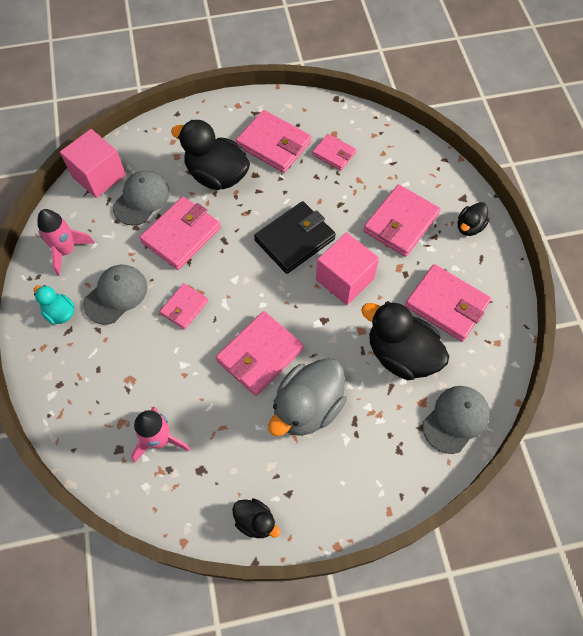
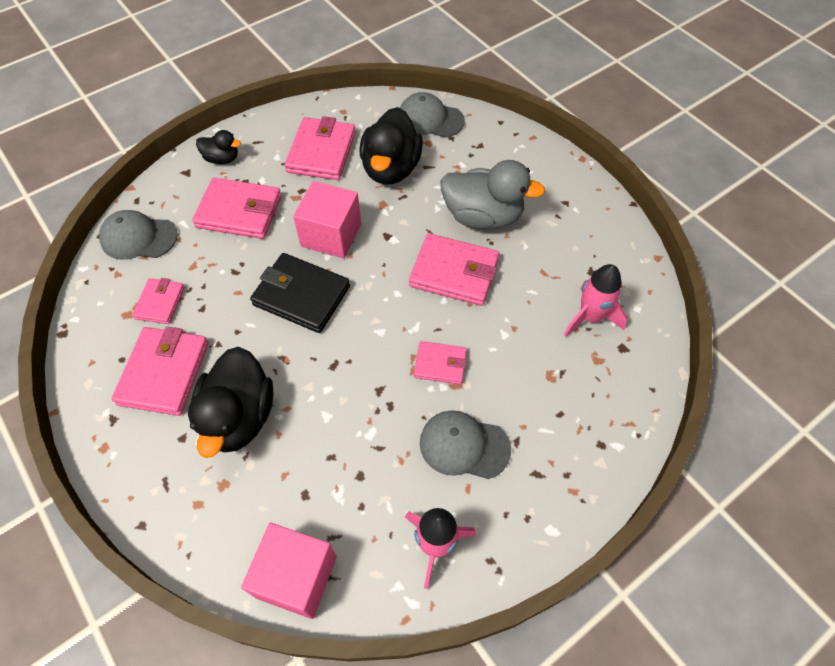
camera: 115 degrees left, 5 degrees down
turquoise duck [34,285,75,325] -> none
grey cap [113,170,170,226] -> grey cap moved to [99,210,178,260]
pink wallet [140,196,221,270] -> none
black duck [232,498,280,538] -> none

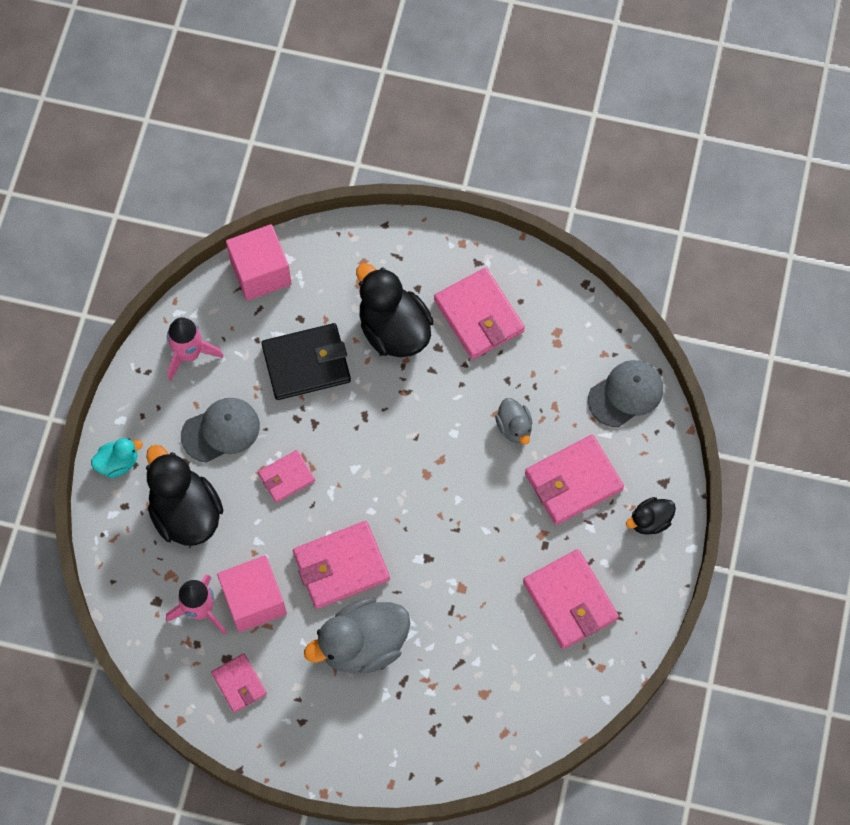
camera: 140 degrees right, 10 degrees up
pink wallet [132,278,185,324] -> pink wallet moved to [211,653,267,713]
black wallet [250,253,350,333] -> black wallet moved to [261,323,351,400]
pink cube [293,181,361,258] -> pink cube moved to [217,555,287,632]
black duck [360,107,423,184] -> black duck moved to [146,445,224,546]
grey cap [400,92,465,138] -> none
none -> turquoise duck [91,438,143,478]
none -> grey duck [495,398,533,445]

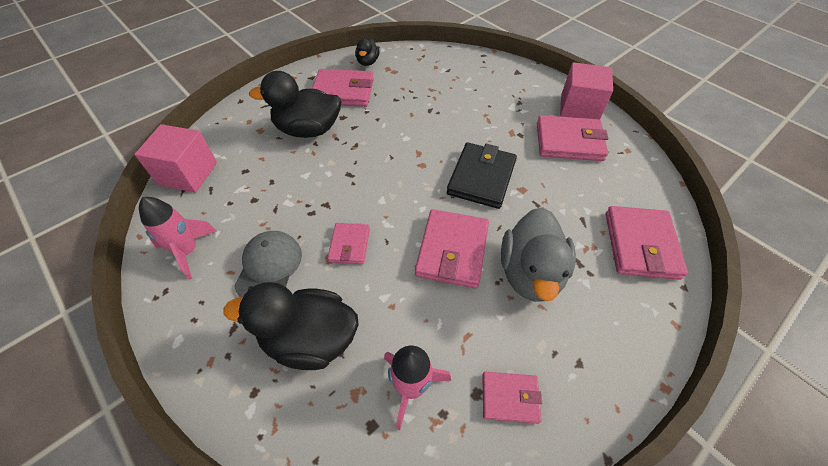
camera: 55 degrees left, 15 degrees down
turquoise duck [91,438,143,478] -> none
pink cube [217,555,287,632] -> pink cube moved to [560,62,613,119]
black wallet [261,323,351,400] -> black wallet moved to [447,143,517,209]
grey duck [495,398,533,445] -> none
pink wallet [525,435,624,525] -> pink wallet moved to [606,206,688,280]
grey cap [588,360,663,427] -> none
black duck [626,497,676,535] -> black duck moved to [355,38,380,66]

